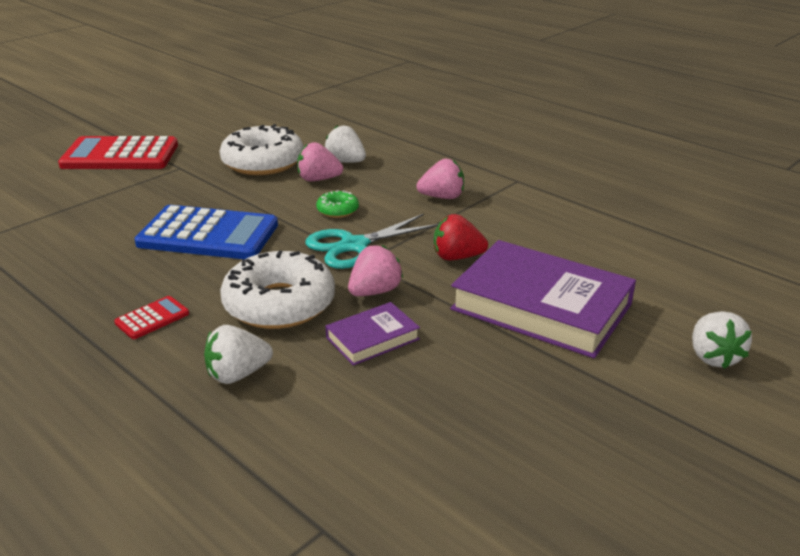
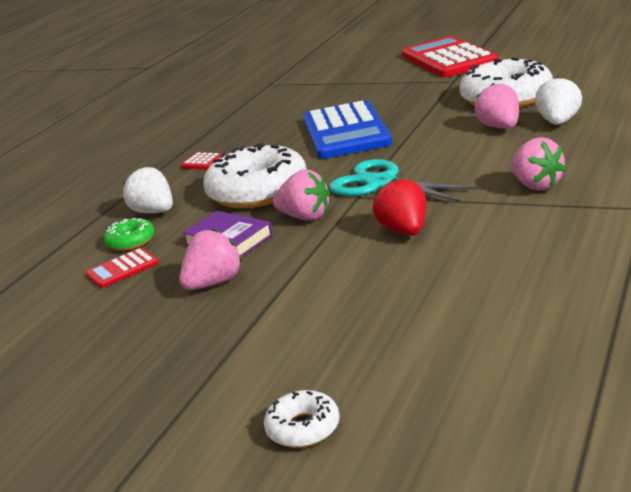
camera: 75 degrees right, 5 degrees down
green donut [316,190,359,218] -> green donut moved to [104,218,155,251]
purple book [450,240,636,358] -> none
white strawberry [692,311,752,369] -> white donut [264,390,340,448]
none -> red calculator [86,248,159,288]
none -> pink strawberry [179,228,242,290]

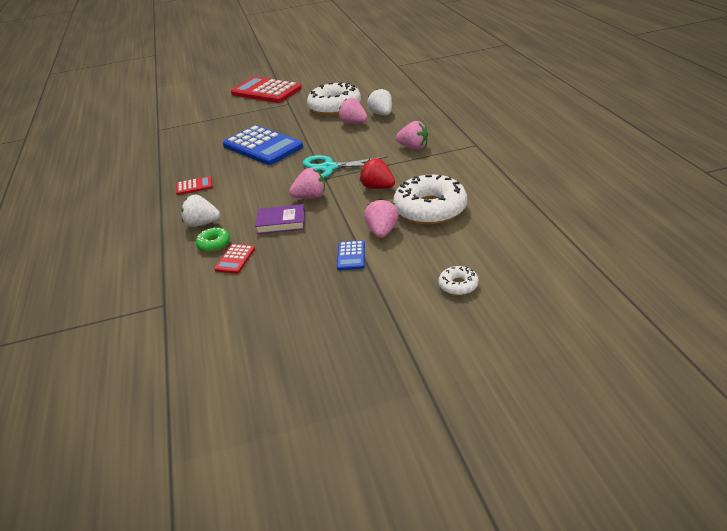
camera: 40 degrees left, 10 degrees up
pink strawberry [179,228,242,290] -> pink strawberry moved to [364,199,399,238]
white donut [203,143,307,208] -> white donut moved to [393,174,467,225]
none -> blue calculator [337,240,365,270]

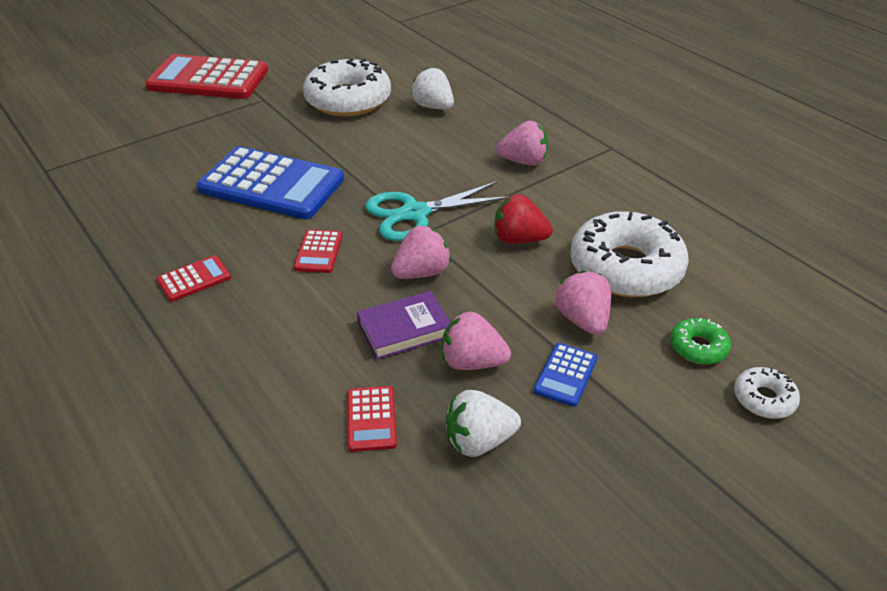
camera: 25 degrees left, 5 degrees up
white strawberry [181,195,220,227] -> white strawberry moved to [446,390,521,457]
green donut [196,228,230,252] -> green donut moved to [670,318,731,364]
blue calculator [337,240,365,270] -> blue calculator turned 45 degrees clockwise [534,343,598,407]
pink strawberry [338,98,368,124] -> pink strawberry moved to [442,312,511,370]
none -> red calculator [294,229,342,273]

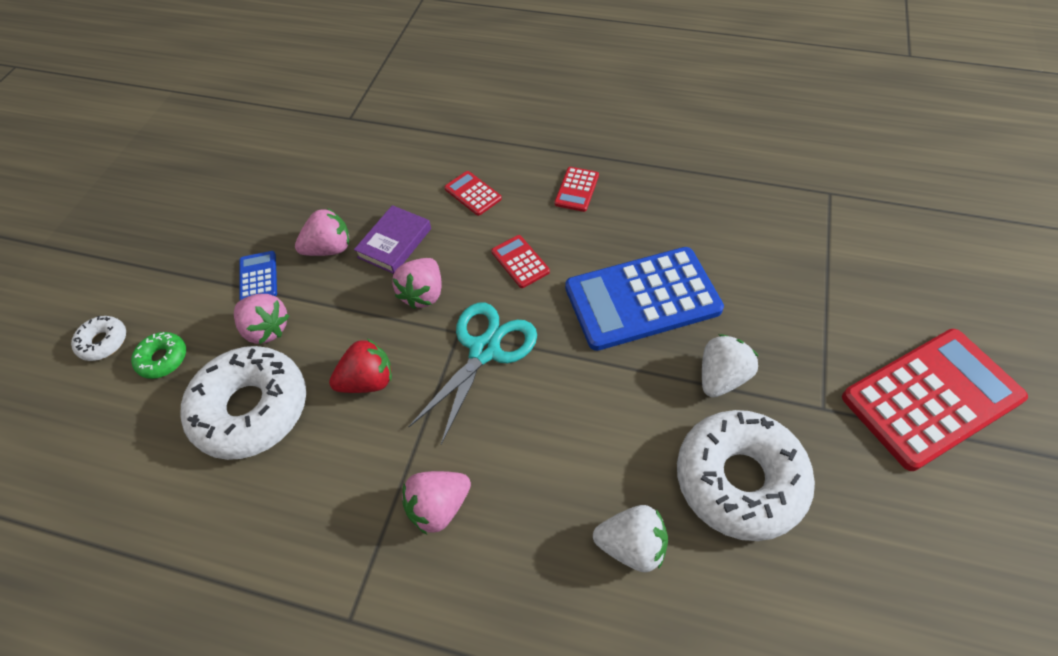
camera: 145 degrees right, 15 degrees up
red calculator [348,386,397,452] -> red calculator moved to [444,171,502,216]
white strawberry [446,390,521,457] -> white strawberry moved to [702,334,759,398]

